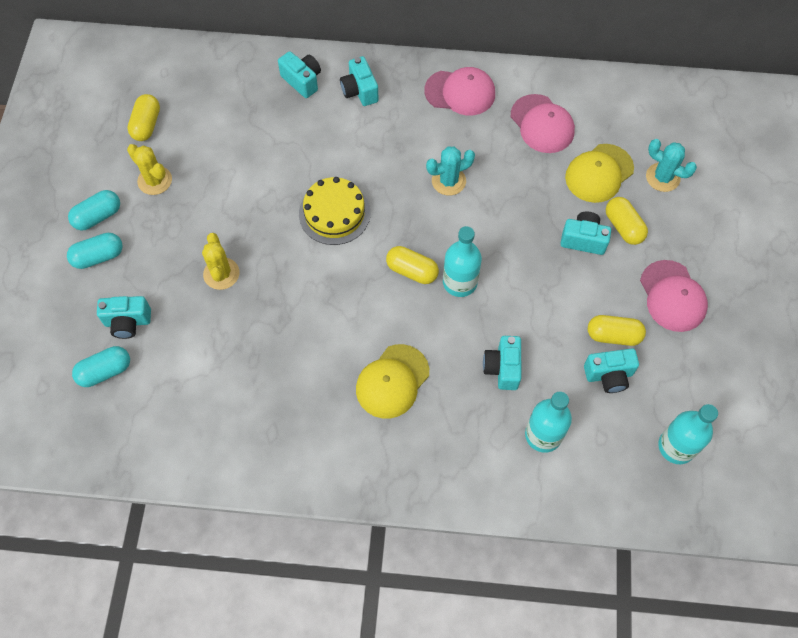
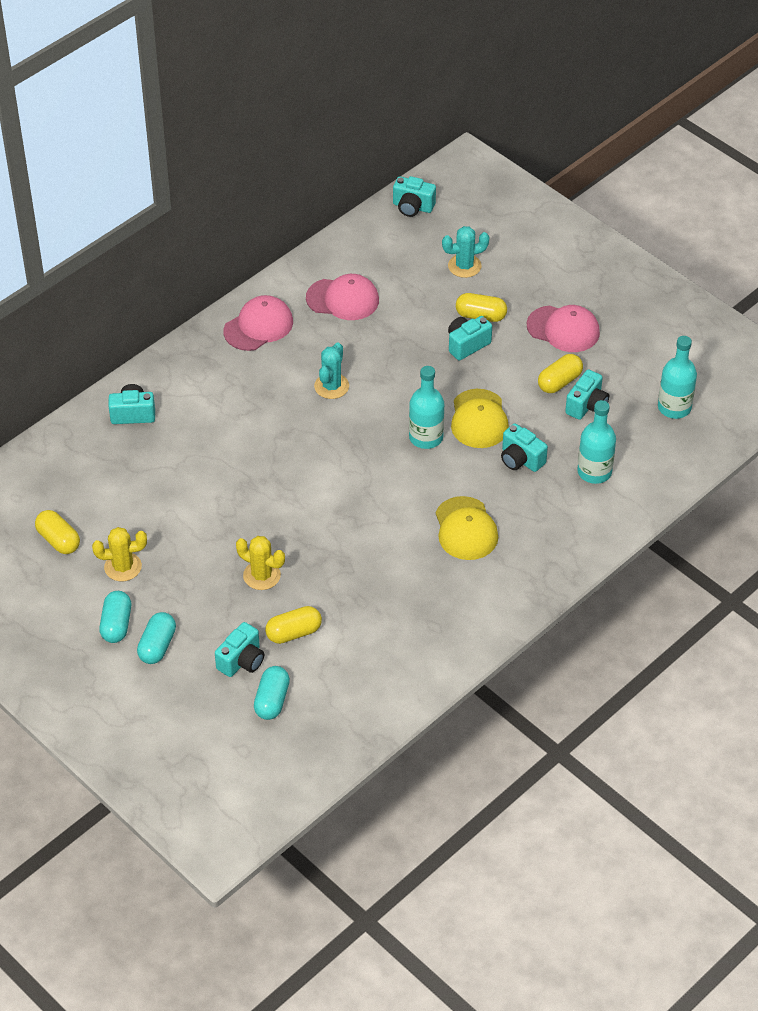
camera: 50 degrees left, 15 degrees down
yellow cake [299,177,371,245] -> none
turquoise camera [340,56,379,106] -> turquoise camera moved to [393,176,436,217]
yellow capsule [386,246,439,284] -> yellow capsule moved to [265,606,322,644]
yellow cap [565,144,634,203] -> yellow cap moved to [451,389,509,448]

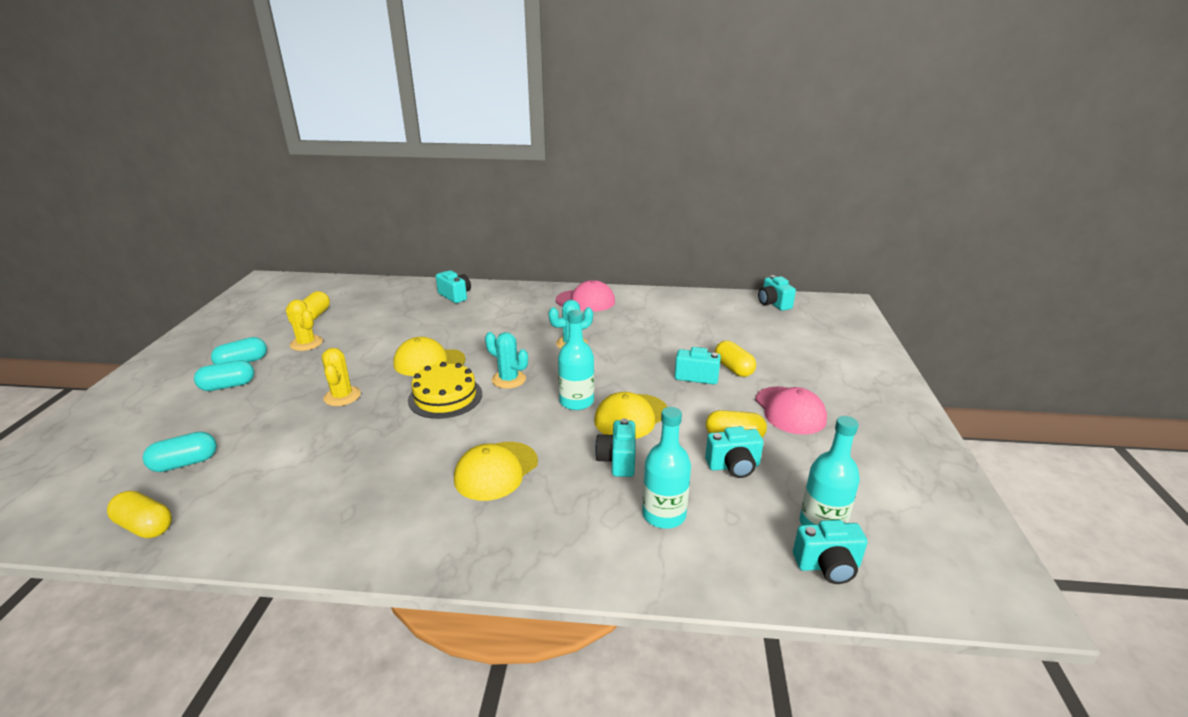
camera: 50 degrees right, 20 degrees down
turquoise camera [215,622,264,677] -> turquoise camera moved to [793,520,868,584]
yellow capsule [265,606,322,644] -> yellow capsule moved to [107,491,172,538]
pink cap [306,274,379,320] -> none
turquoise cactus [442,226,489,278] -> turquoise cactus moved to [485,332,528,389]
none -> yellow cap [393,337,465,376]
none -> yellow cake [408,362,482,419]

